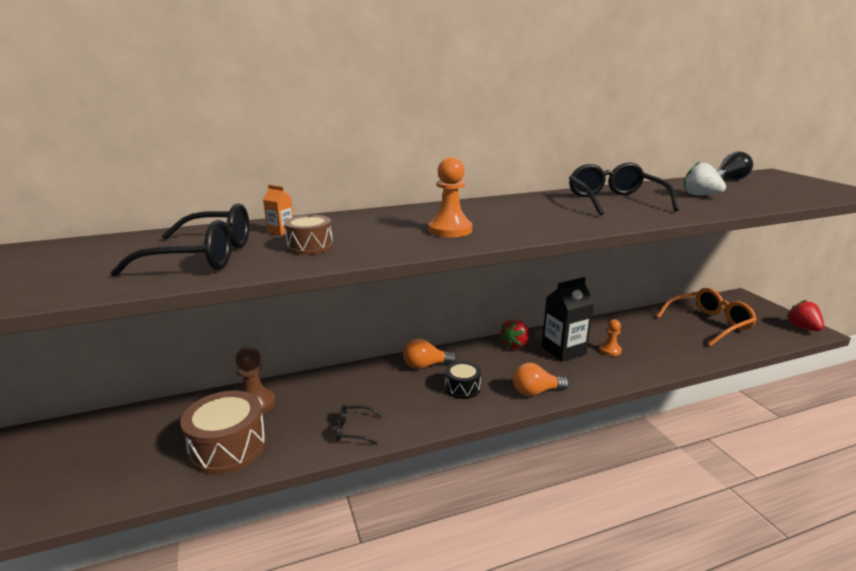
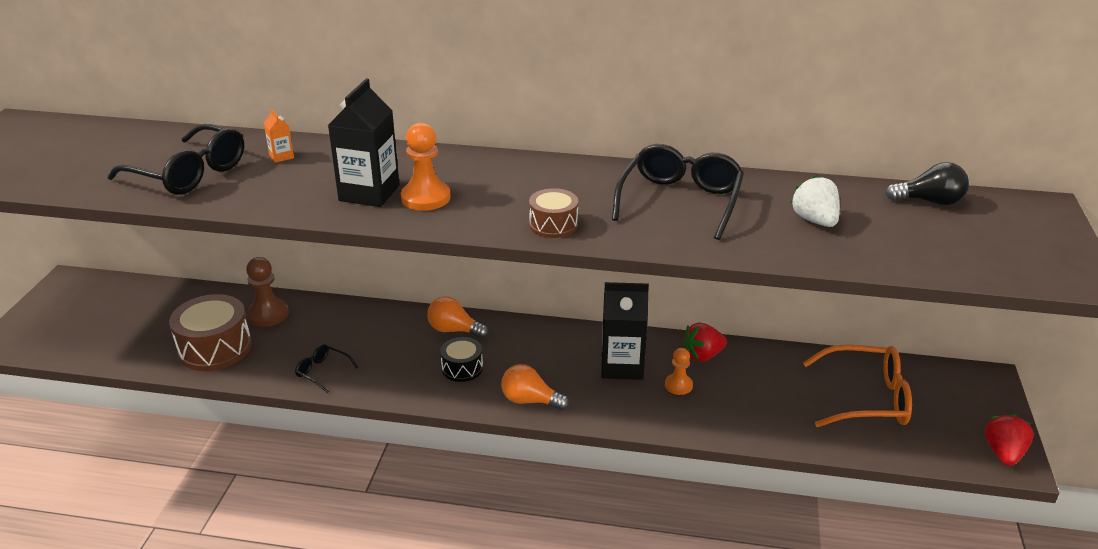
camera: 30 degrees right, 10 degrees up
brown drum [284,215,333,255] -> brown drum moved to [529,188,578,238]
red strawberry [499,319,529,349] -> red strawberry moved to [682,323,727,362]
none -> black carton [328,79,400,207]

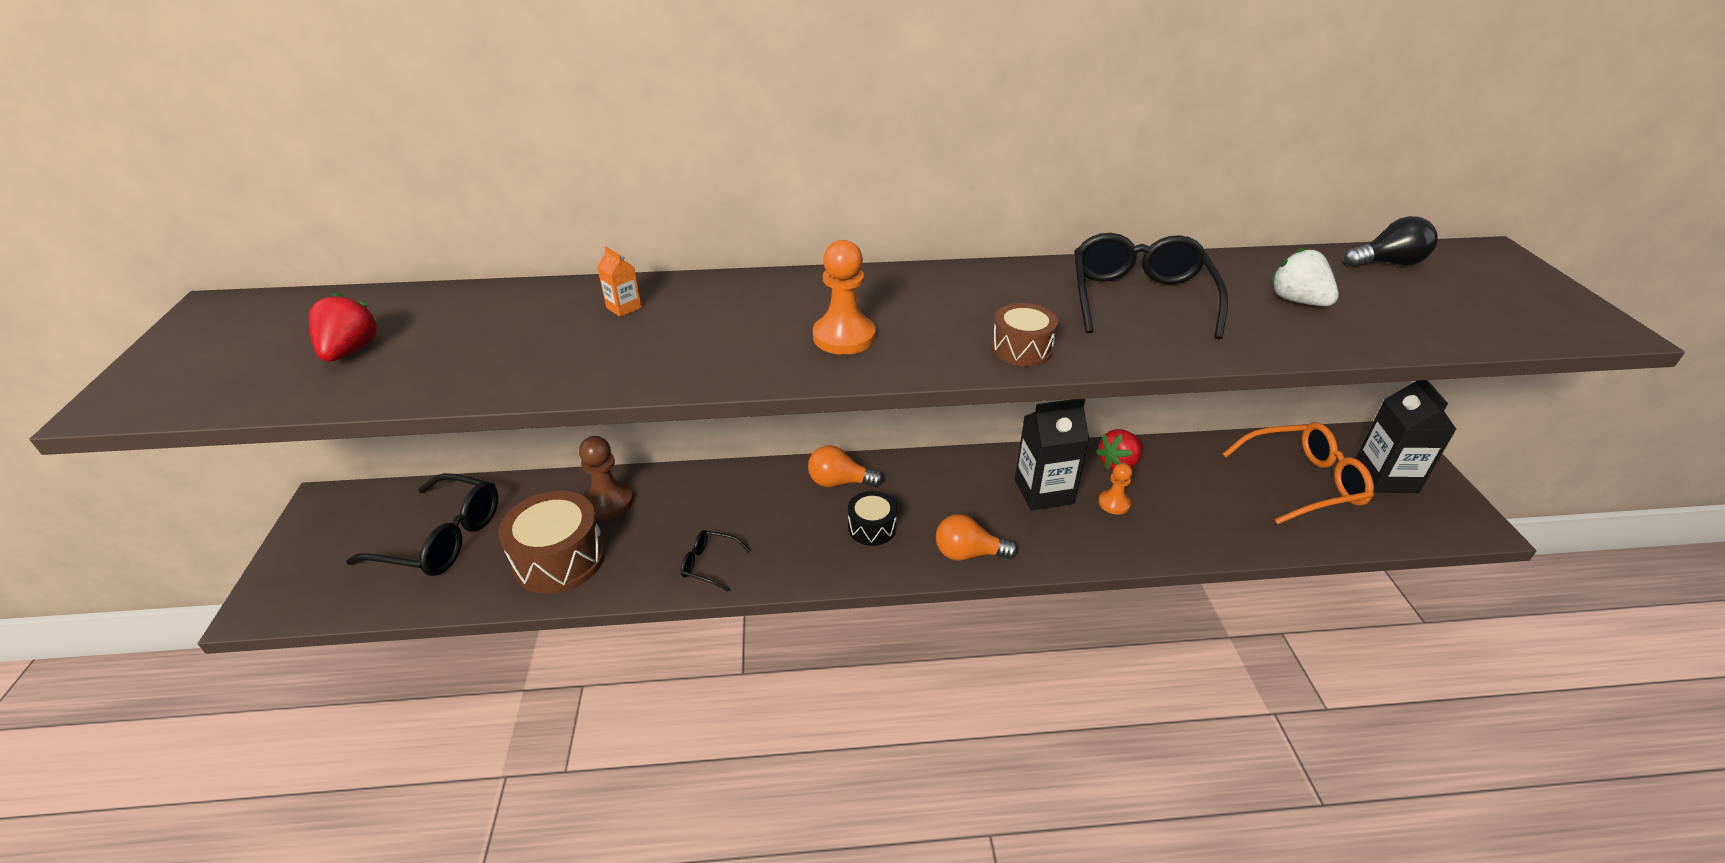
camera: 15 degrees left, 5 degrees up
black glasses [108,124,244,195] -> black glasses moved to [346,473,498,576]
black carton [328,79,400,207] -> black carton moved to [1355,380,1457,493]
red strawberry [985,414,1034,466] -> red strawberry moved to [309,293,380,362]

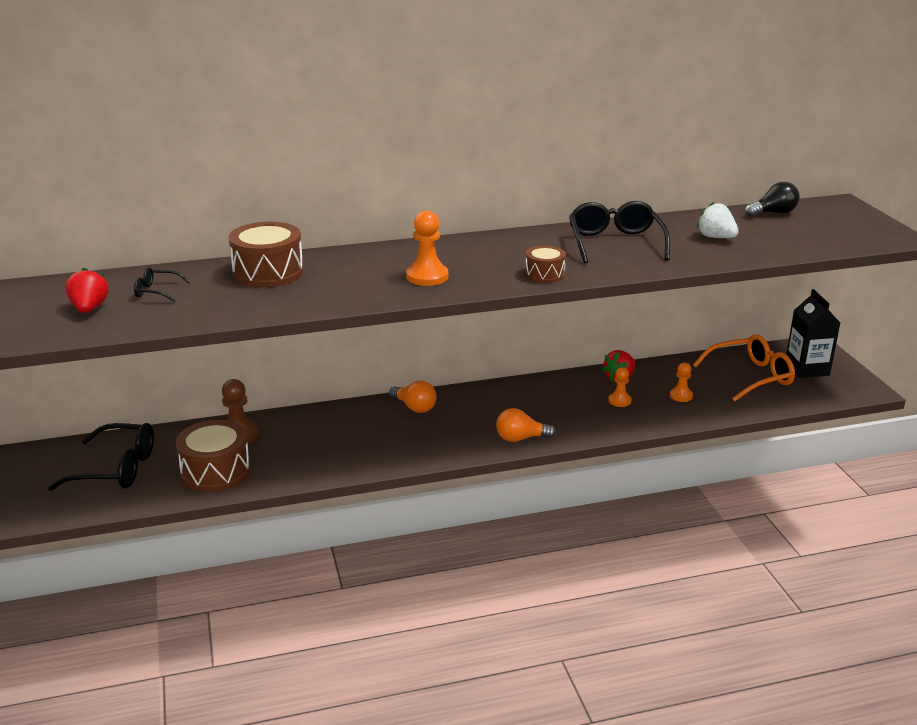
camera: 10 degrees left, 10 degrees down
orange carton [597,246,642,317] -> brown drum [229,222,304,287]
black glasses [680,530,751,592] -> black glasses moved to [134,267,190,302]
orange light bulb [808,445,883,487] -> orange light bulb turned 135 degrees counterclockwise [389,381,437,413]
black drum [848,491,897,546] -> none
black carton [1015,399,1089,510] -> none
none -> orange pawn [670,362,693,402]

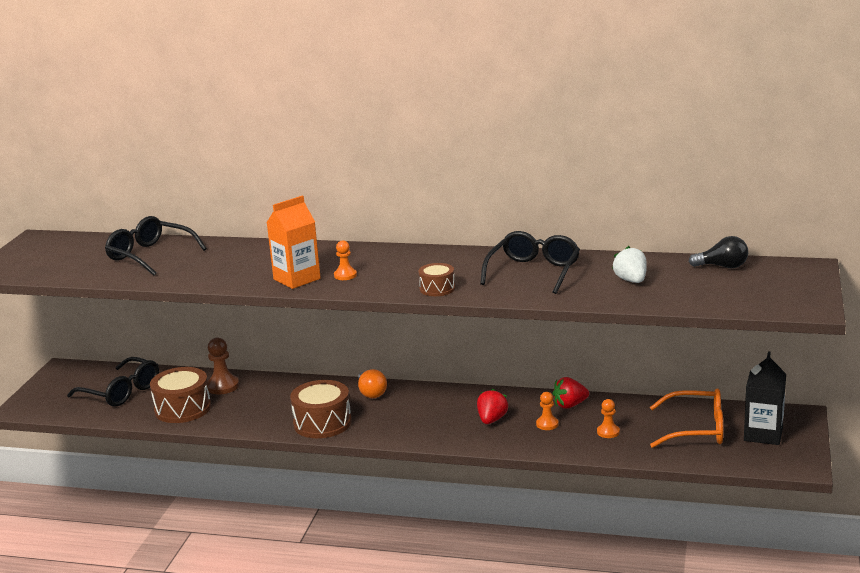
camera: 30 degrees right, 5 degrees down
red strawberry [65,268,109,313] -> red strawberry moved to [477,388,508,424]
black glasses [134,267,190,302] -> black glasses [105,216,207,275], size x2.04
brown drum [229,222,304,287] -> brown drum moved to [290,380,352,438]
orange pawn [406,211,448,286] -> orange pawn [334,240,357,280], size x0.63
orange light bulb [496,408,556,442] -> none
none -> orange carton [267,195,321,289]

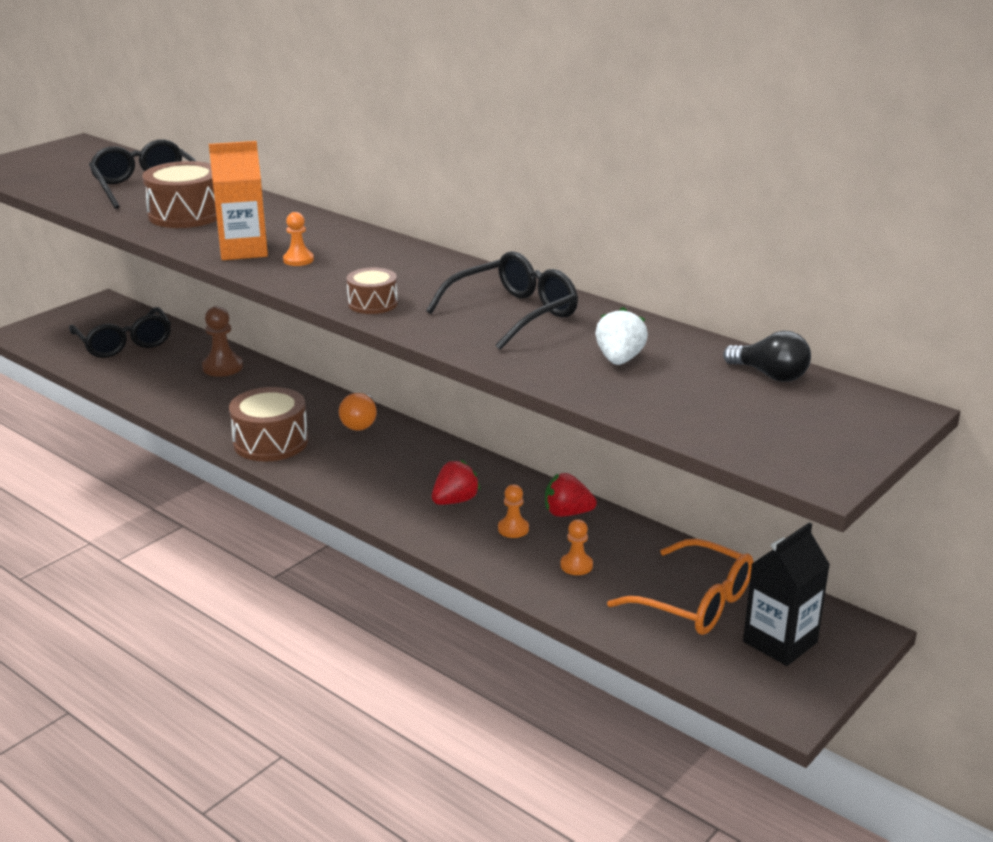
camera: 25 degrees right, 5 degrees up
brown drum [150,367,211,423] -> brown drum moved to [142,161,217,228]

